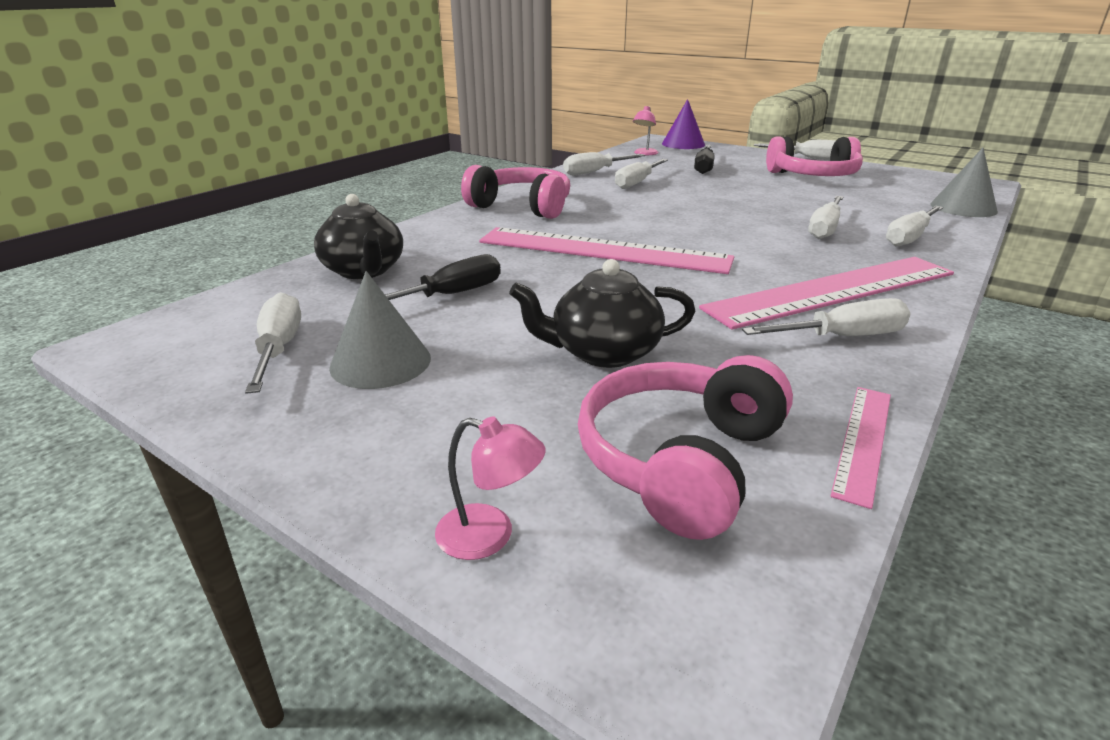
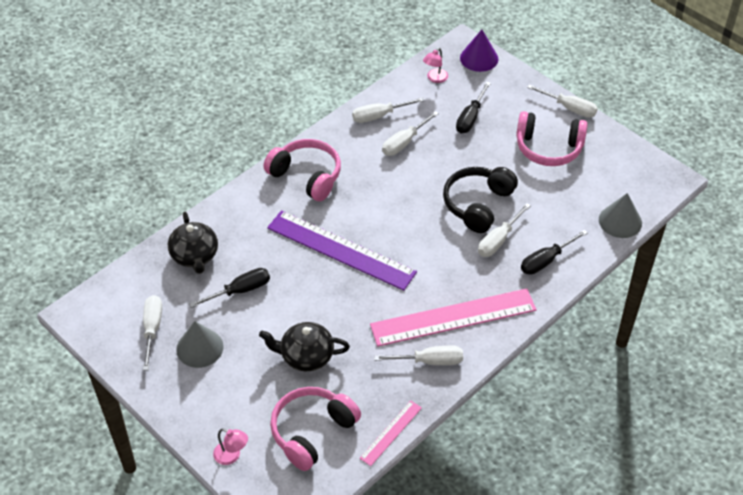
camera: 10 degrees right, 20 degrees up
pink ruler [479,227,734,274] -> purple ruler [267,210,417,291]
white screwdriver [886,206,943,247] -> black screwdriver [521,230,588,275]
none -> black headphones [443,167,518,233]

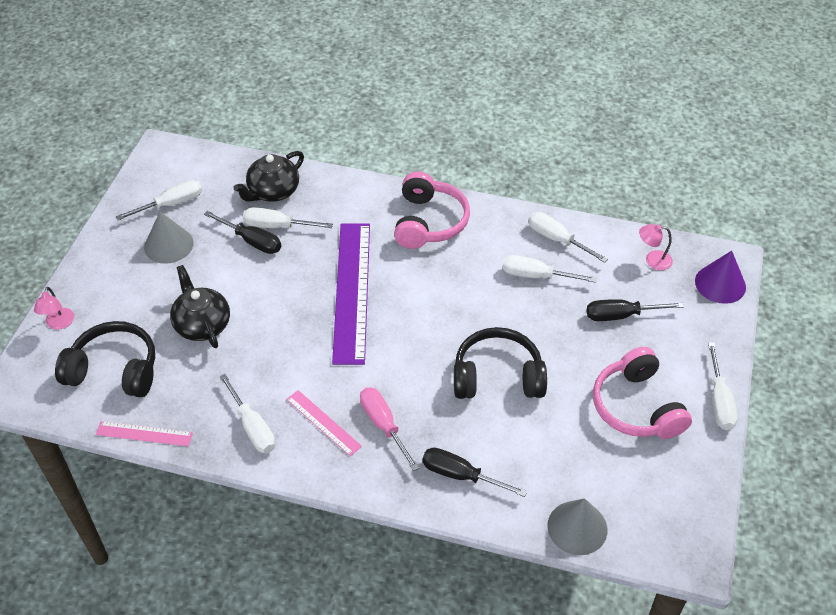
camera: 60 degrees right, 0 degrees up
pink headphones [270,387,361,471] -> black headphones [55,321,155,397]
pink ruler [370,288,537,347] -> pink ruler [286,390,362,456], size x0.47
white screwdriver [478,203,531,257] -> white screwdriver moved to [243,207,333,228]
none -> pink screwdriver [360,387,419,471]

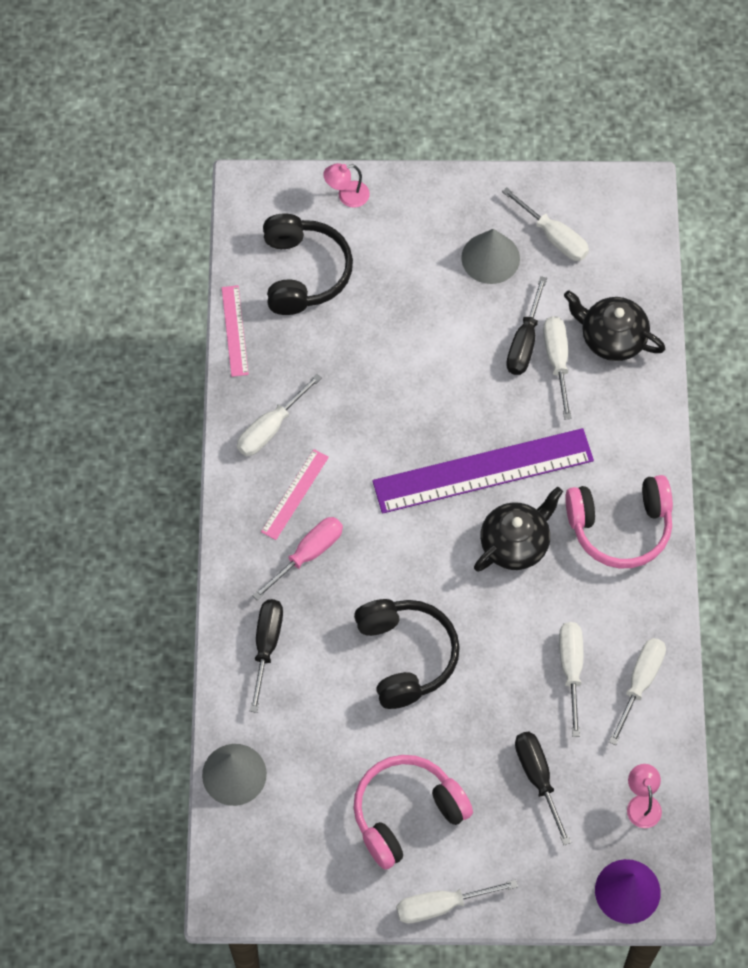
camera: 75 degrees right, 15 degrees up
black teapot [170,265,230,348] -> black teapot moved to [474,487,563,572]

